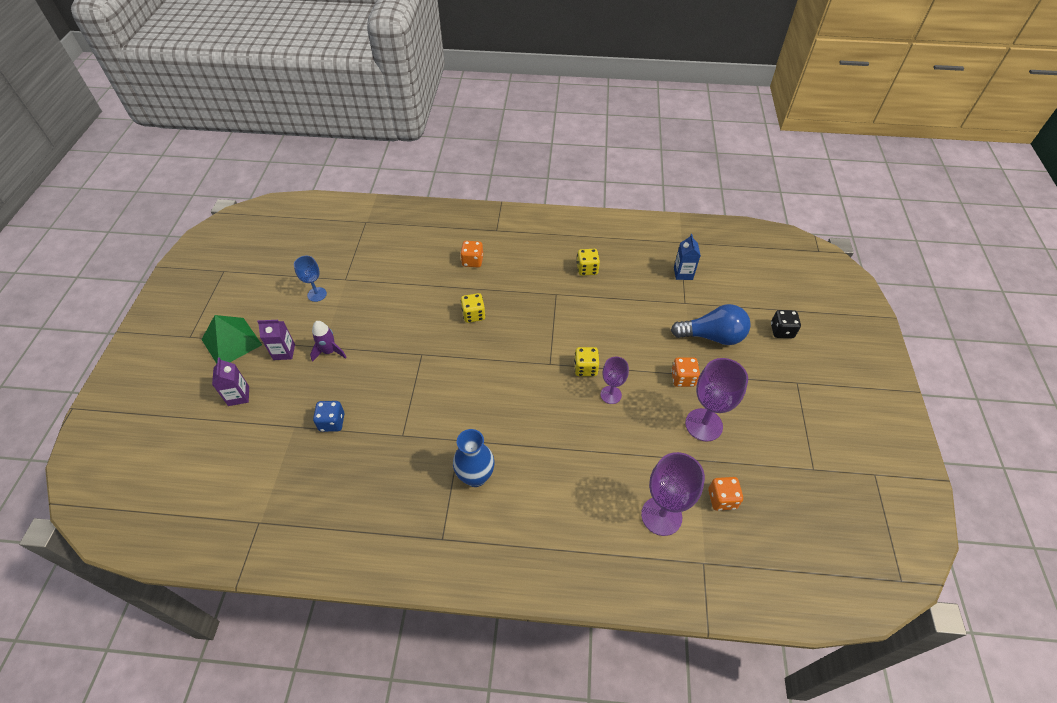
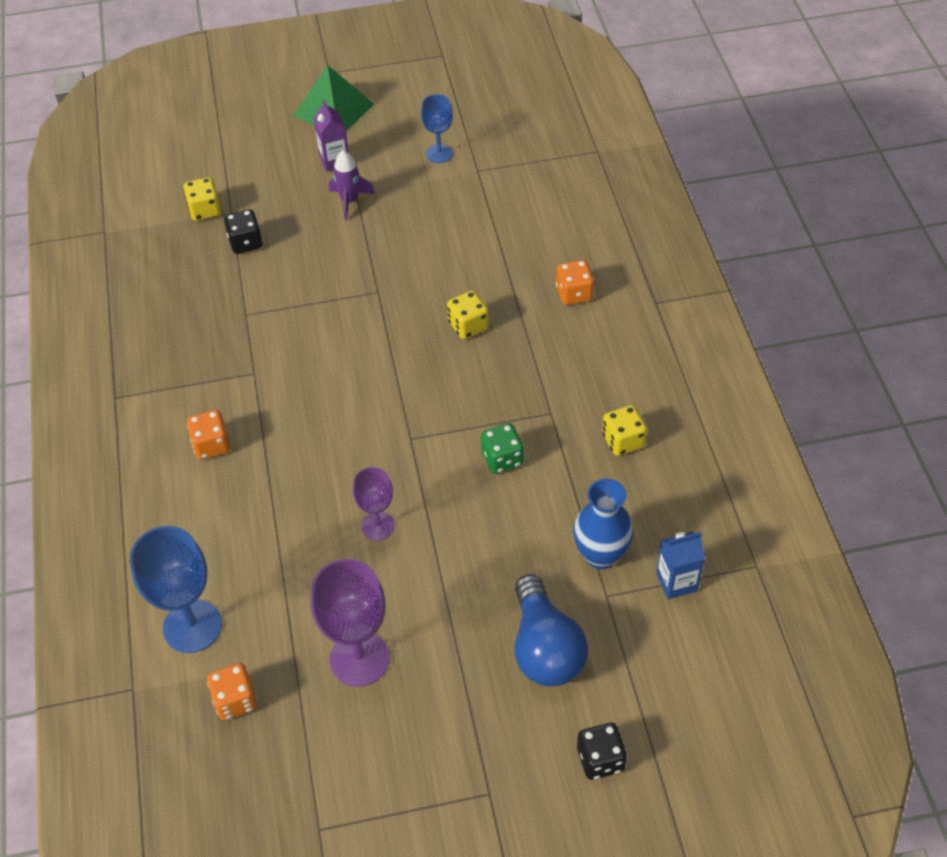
camera: 75 degrees right, 0 degrees up
purple carton [212,358,249,406] -> none
blue dice [313,401,344,432] -> black dice [224,209,263,254]
blue vase [453,429,495,487] -> blue vase moved to [573,479,634,569]
yellow dice [574,347,599,376] -> yellow dice moved to [183,177,221,221]
purple goblet [641,452,705,536] -> blue goblet [130,526,222,653]
orange dice [671,357,700,387] -> orange dice moved to [187,410,230,459]
none -> green dice [481,423,524,474]

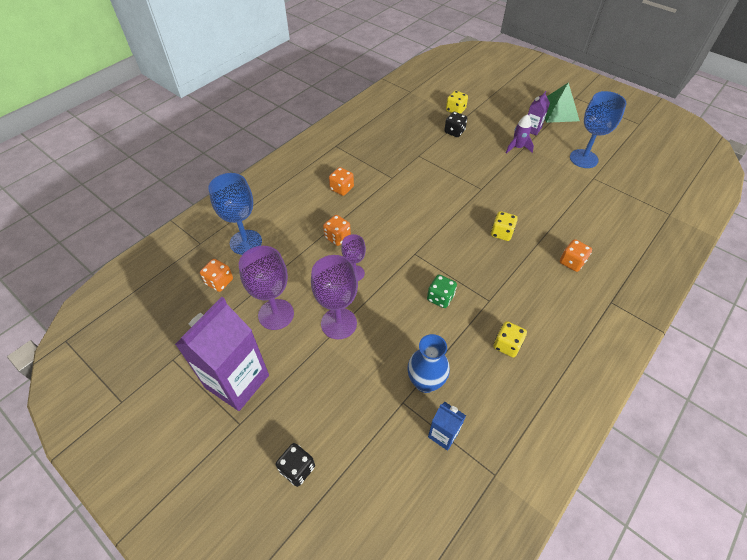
camera: 50 degrees right, 0 degrees up
blue goblet [421,94,453,163] -> blue goblet [570,91,626,168], size x1.69
blue light bulb [515,574,588,686] -> none
none -> purple carton [175,297,269,411]
none -> purple goblet [311,255,358,339]
none -> orange dice [323,215,351,246]

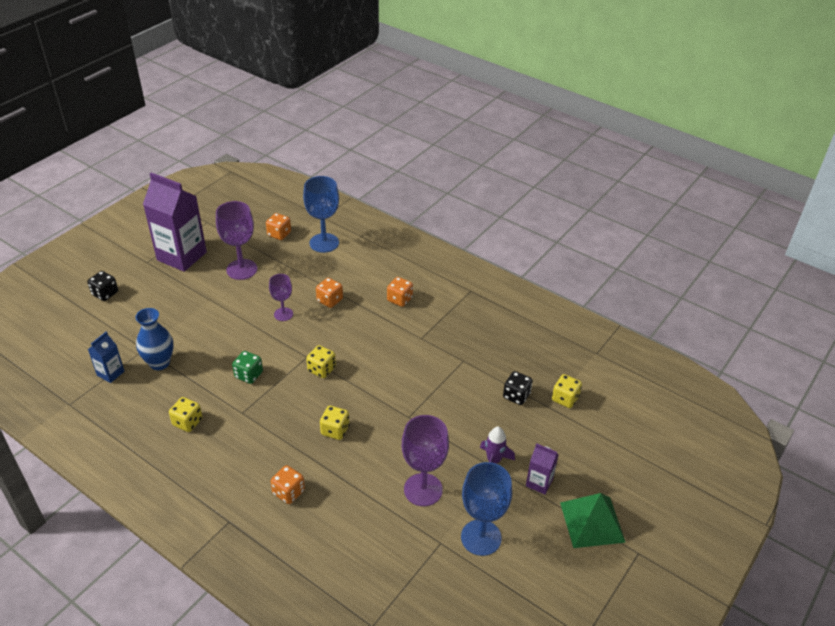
camera: 85 degrees right, 10 degrees down
purple goblet [311,255,358,339] -> purple goblet moved to [402,415,449,506]
none -> yellow dice [306,345,336,378]

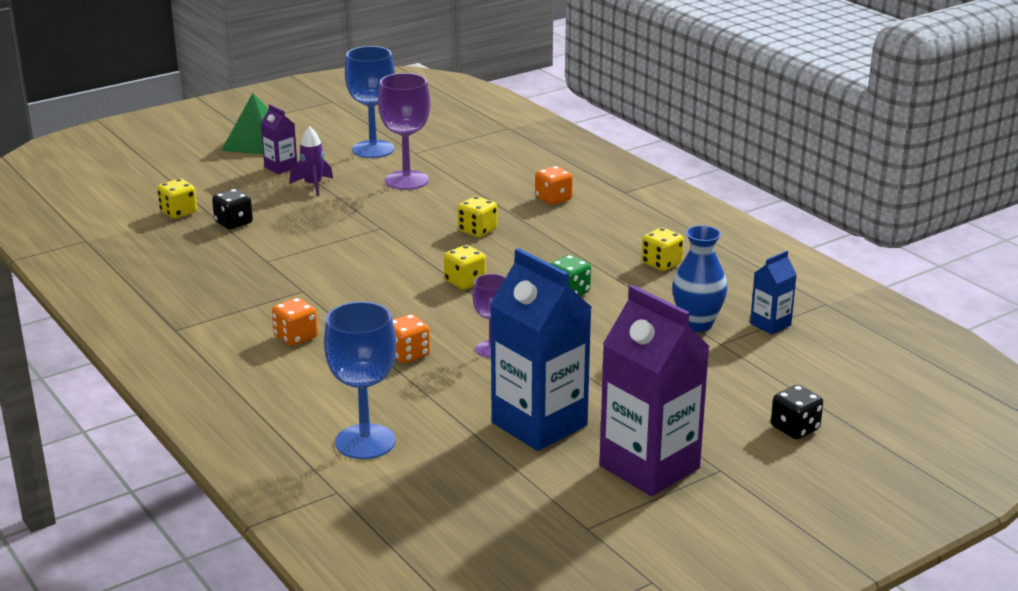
camera: 160 degrees left, 15 degrees down
purple goblet [216,201,257,280] -> blue carton [490,248,592,451]
orange dice [266,213,291,240] -> none

